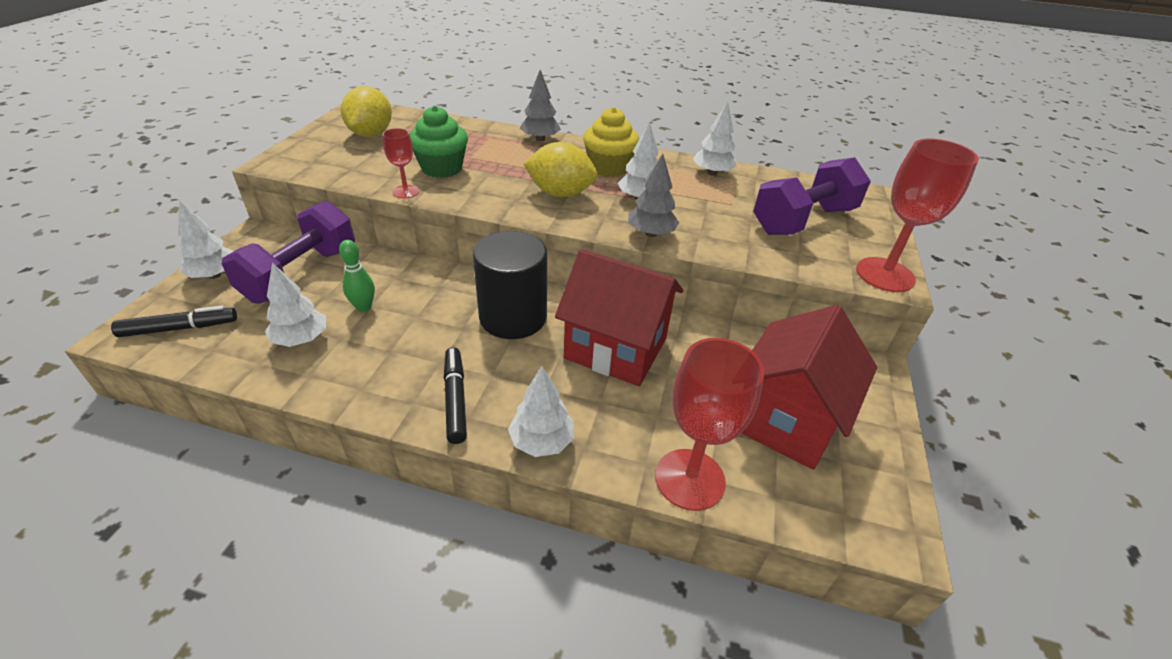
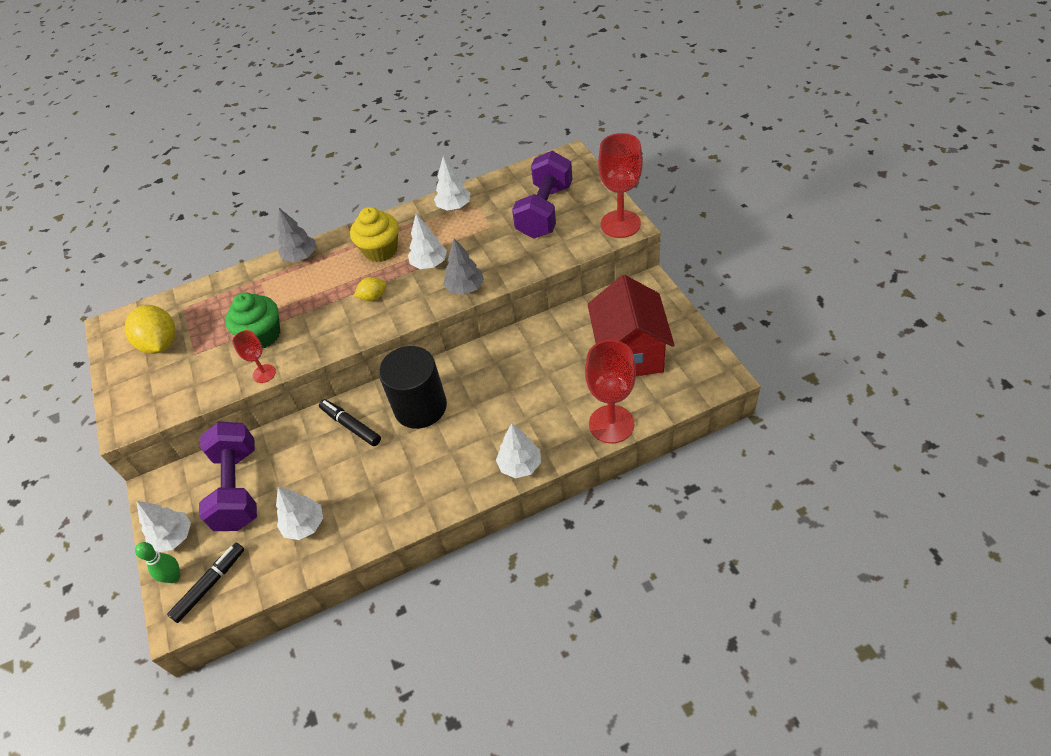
camera: 30 degrees left, 10 degrees up
green bowling pin [339,240,375,312] -> green bowling pin moved to [135,542,180,583]
black marker [444,347,467,444] -> black marker moved to [319,399,381,446]
yellow lemon [523,142,598,197] -> yellow lemon [354,277,386,301], size x0.53
red house [555,249,683,386] -> none

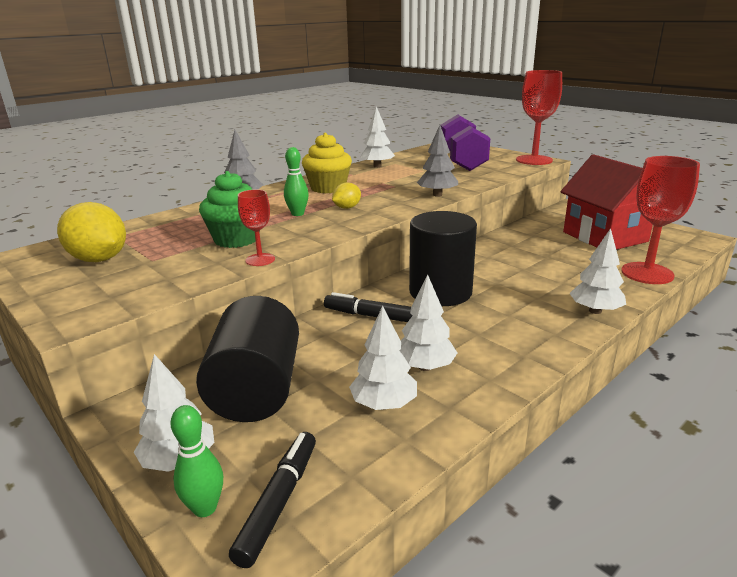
camera: 25 degrees left, 25 degrees down
purple dumbbell [199,422,257,531] -> black cylinder [196,296,299,422]
white tree [408,214,447,269] -> white tree moved to [399,274,458,371]
none -> green bowling pin [284,147,309,216]

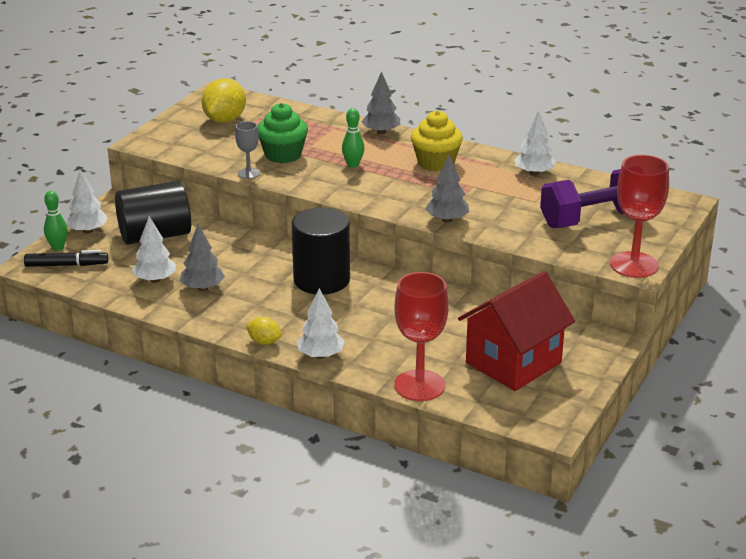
camera: 70 degrees right, 5 degrees up
red goblet [238,190,275,266] -> grey goblet [235,121,260,179]
black marker [324,292,413,322] -> none
yellow lemon [332,183,361,209] -> yellow lemon moved to [246,317,282,345]
white tree [399,274,458,371] -> grey tree [180,224,225,291]

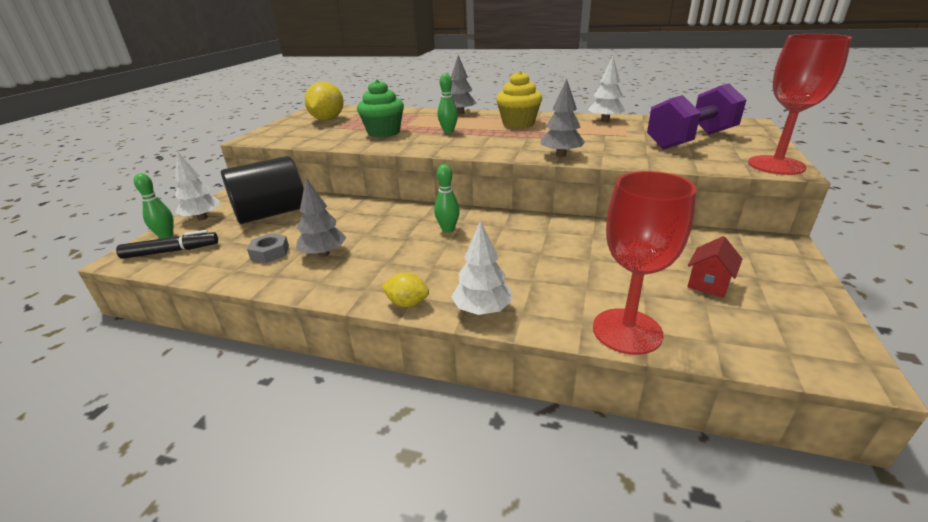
camera: 10 degrees left, 0 degrees up
white tree [131,216,176,283] -> grey nut [247,233,289,263]
grey goblet [235,121,260,179] -> none
black cylinder [292,208,350,294] -> green bowling pin [434,164,460,233]
red house [458,271,575,391] -> red house [687,236,742,298], size x0.42

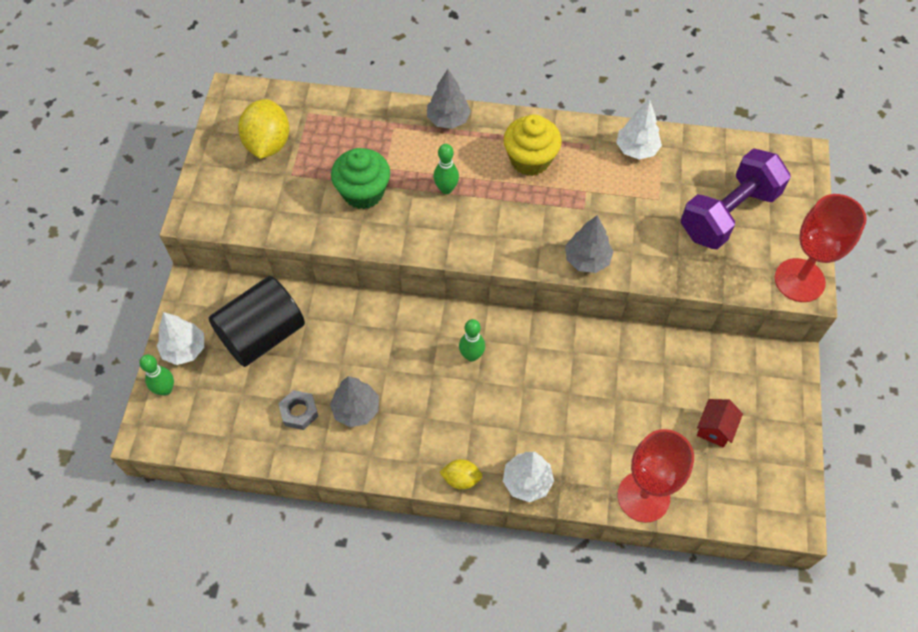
camera: 10 degrees left, 30 degrees up
black marker [116,230,218,259] -> none

